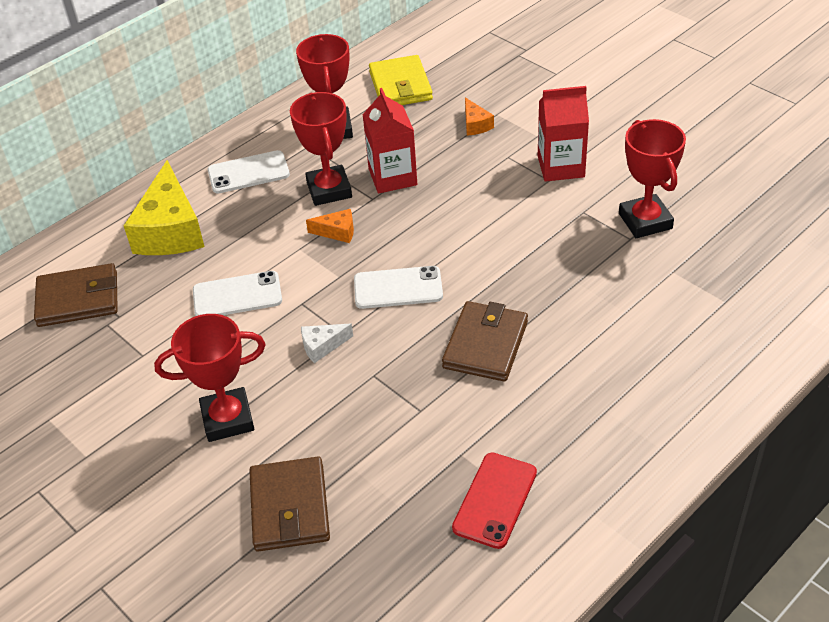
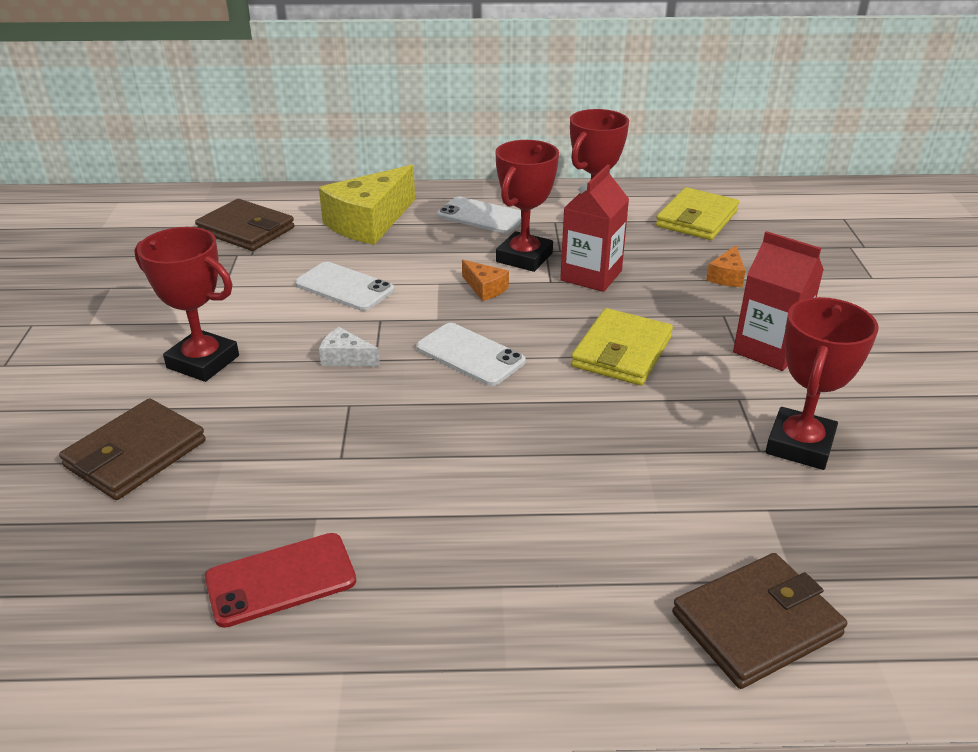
camera: 40 degrees right, 10 degrees down
brown wallet [442,301,528,382] -> brown wallet moved to [672,553,847,689]
none -> yellow wallet [571,308,673,385]

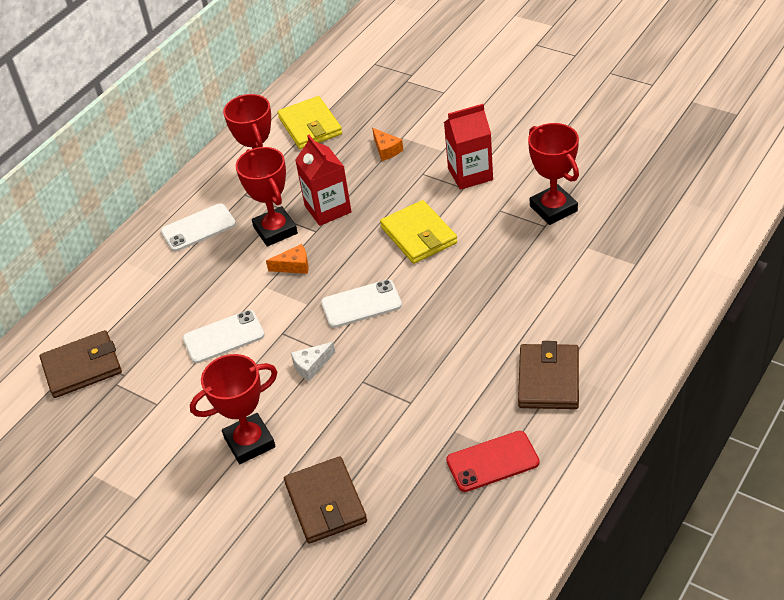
camera: 50 degrees left, 10 degrees up
red phone [205,533,356,628] -> red phone turned 60 degrees clockwise [446,431,540,492]
yellow cheese [319,165,415,245] -> none
brown wallet [672,553,847,689] -> brown wallet moved to [518,341,579,409]

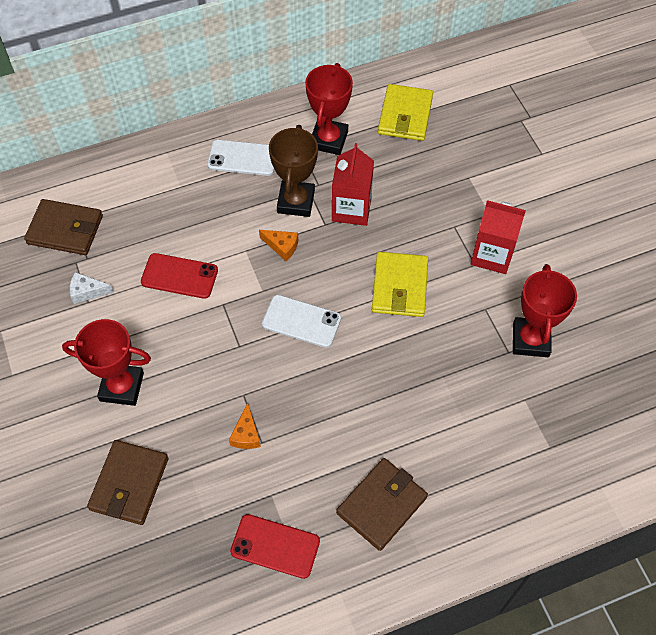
camera: 30 degrees right, 15 degrees up
white phone [183,310,265,363] -> red phone [141,253,218,299]
red trophy [236,147,298,247] -> brown trophy [269,125,318,217]
white cheese [291,342,335,381] -> white cheese moved to [70,272,114,304]
orange cheese [372,128,403,161] -> orange cheese moved to [229,403,261,449]

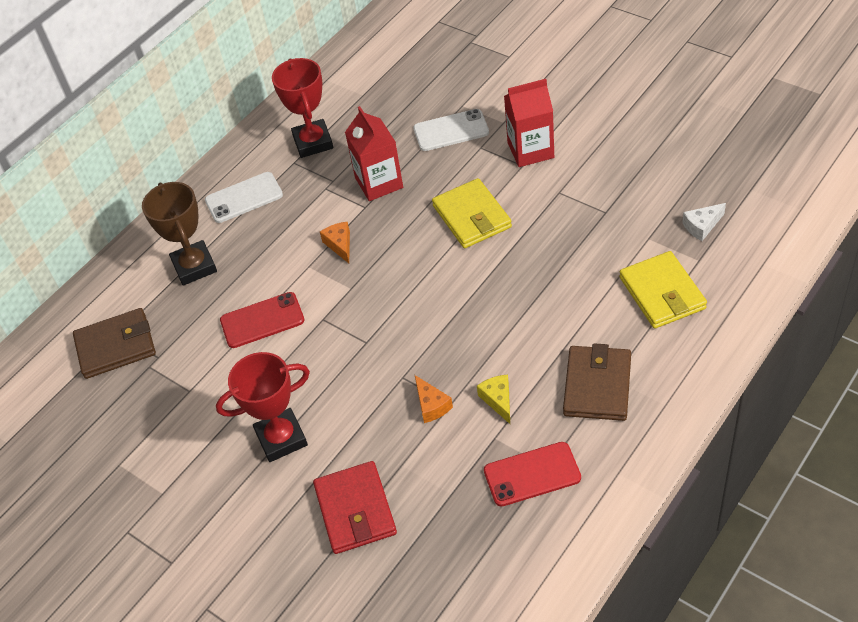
camera: 25 degrees left, 10 degrees down
white cheese [70,272,114,304] -> white cheese moved to [682,203,726,241]
brown wallet [87,440,168,525] -> red wallet [313,461,397,554]
orange cheese [259,230,298,261] -> orange cheese turned 105 degrees counterclockwise [320,222,350,263]
white phone [262,295,341,348] -> white phone moved to [413,109,489,151]
brown trophy [269,125,318,217] -> brown trophy moved to [142,182,217,286]
yellow wallet [378,84,433,141] -> yellow wallet moved to [619,251,707,329]
red trophy [513,264,577,357] -> none
none -> yellow cheese [477,374,510,424]

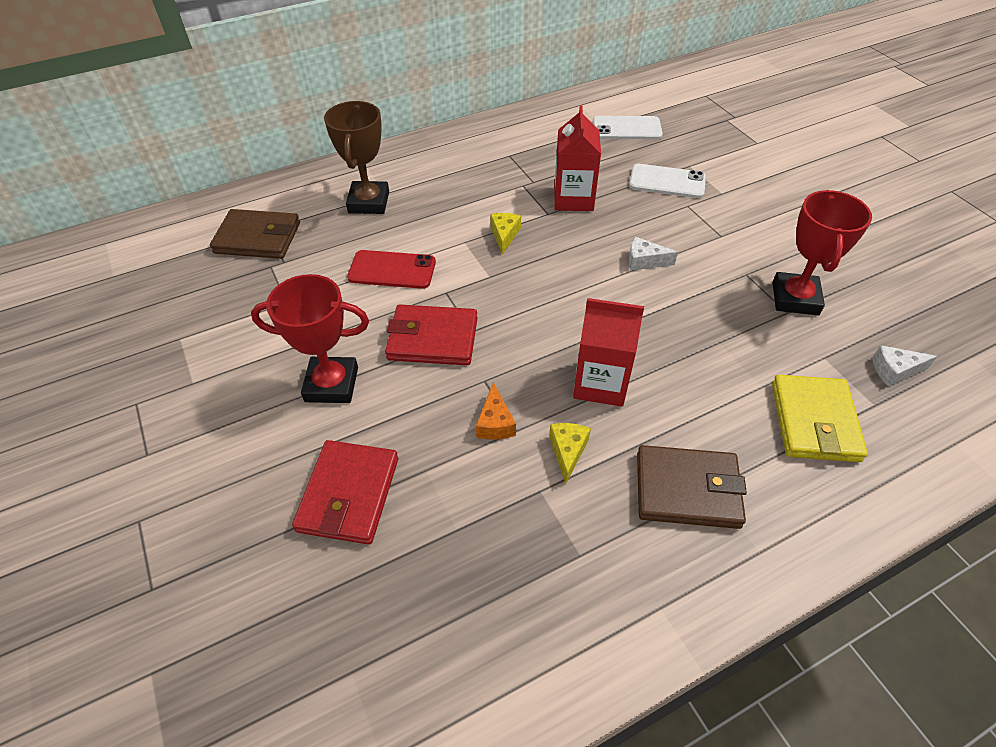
camera: 20 degrees right, 0 degrees up
white phone [205,172,283,223] -> white phone moved to [593,116,663,139]
red trophy [272,58,333,158] -> red trophy moved to [772,190,872,315]
orange cheese [320,222,350,263] -> yellow cheese [490,213,521,255]
yellow wallet [432,178,512,248] -> white cheese [629,237,678,271]
red phone [484,442,581,507] -> none
red carton [504,79,554,167] -> red carton moved to [573,298,644,407]
brown wallet [563,343,631,421] -> brown wallet turned 60 degrees clockwise [637,445,747,529]
none -> red wallet [385,304,477,365]

